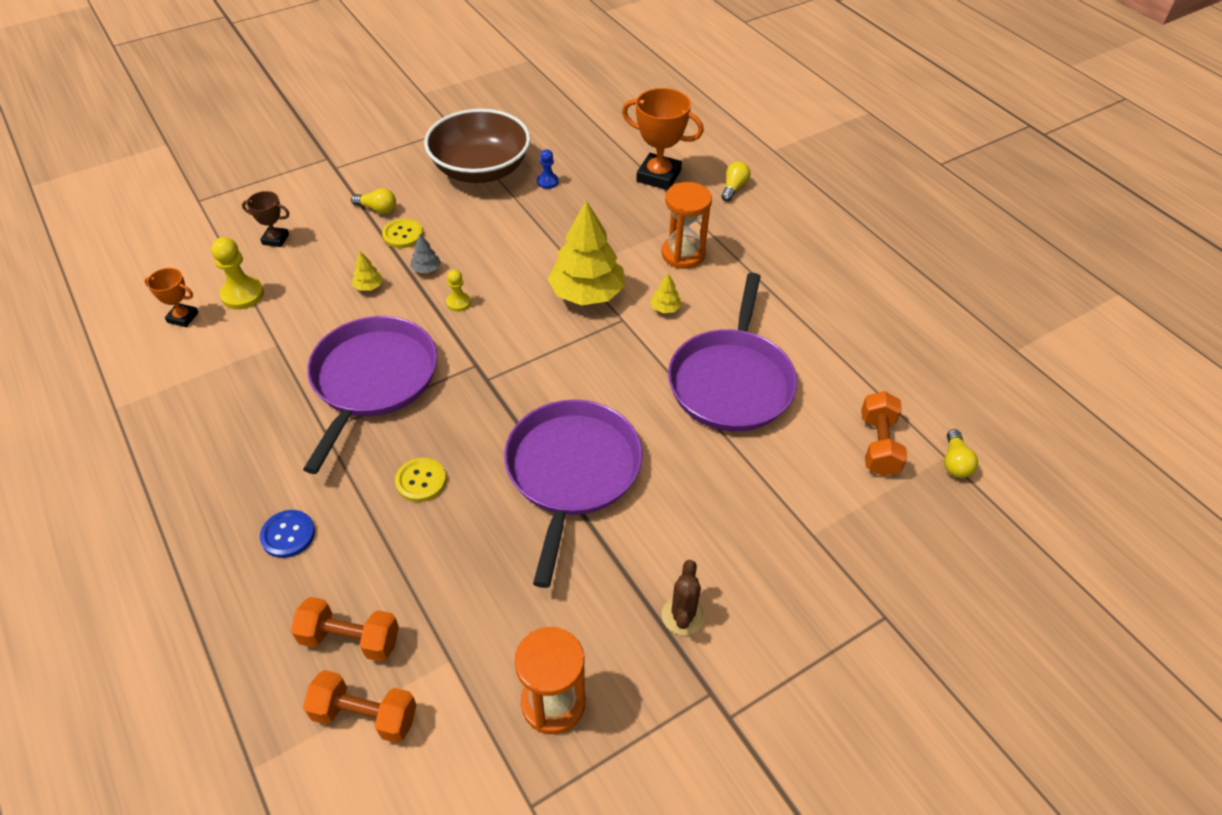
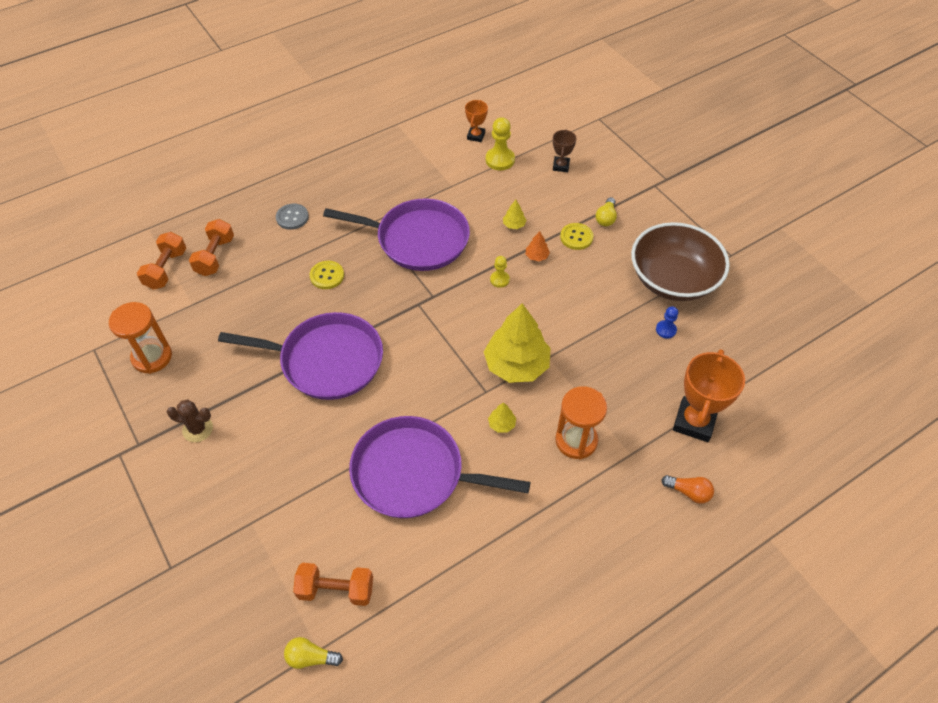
camera: 90 degrees right, 5 degrees up
blue button [260,510,315,558] -> grey button [276,204,309,230]
grey tree [410,234,441,273] -> orange tree [526,231,550,261]
yellow light bulb [721,161,751,202] -> orange light bulb [661,475,714,504]

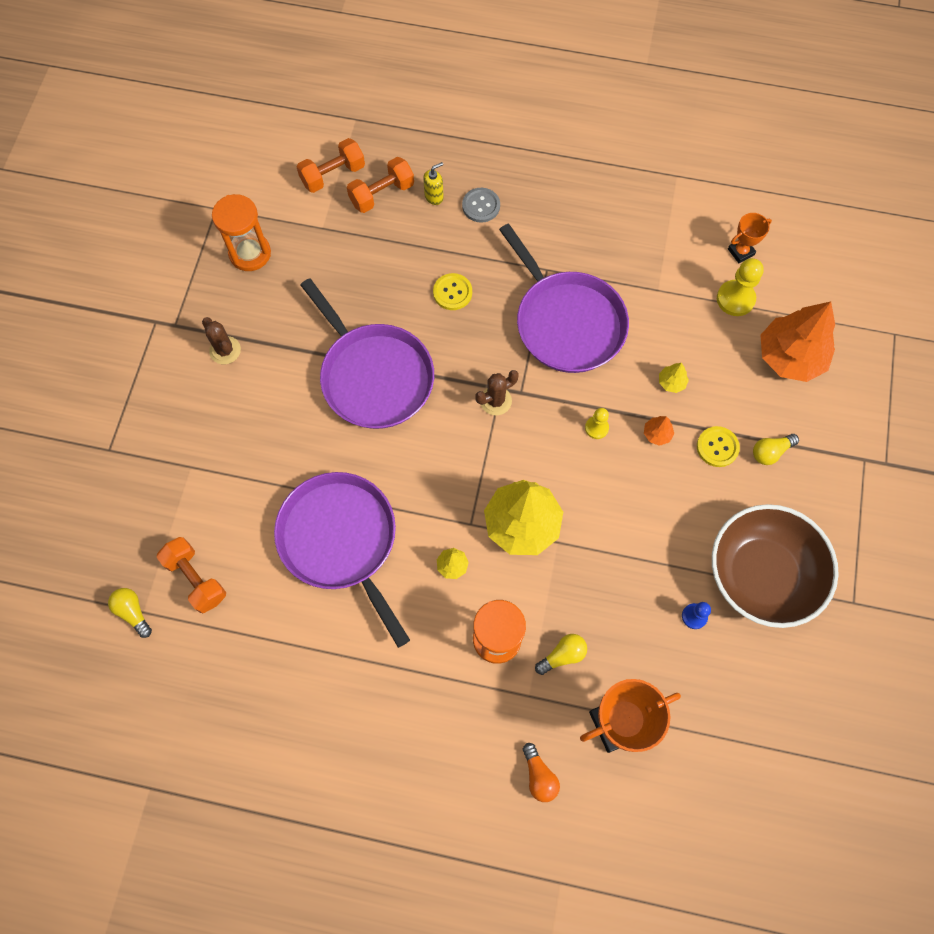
camera: 45 degrees right, 15 degrees up
brown trophy [553,130,576,172] -> orange tree [760,301,835,382]
none -> yellow soap dispenser [423,162,444,205]
none -> brown cactus [475,370,519,415]
none -> yellow light bulb [535,634,587,675]

